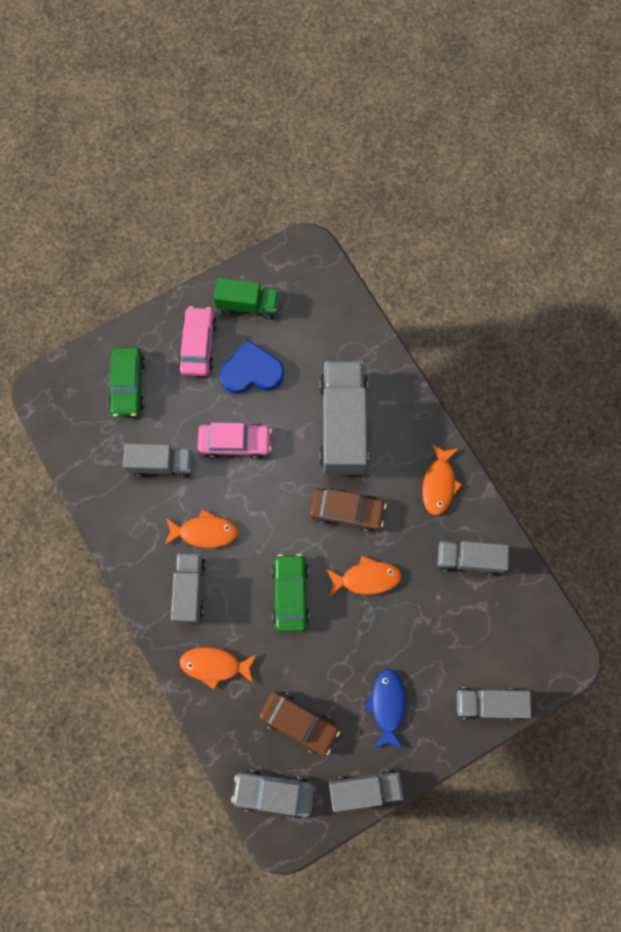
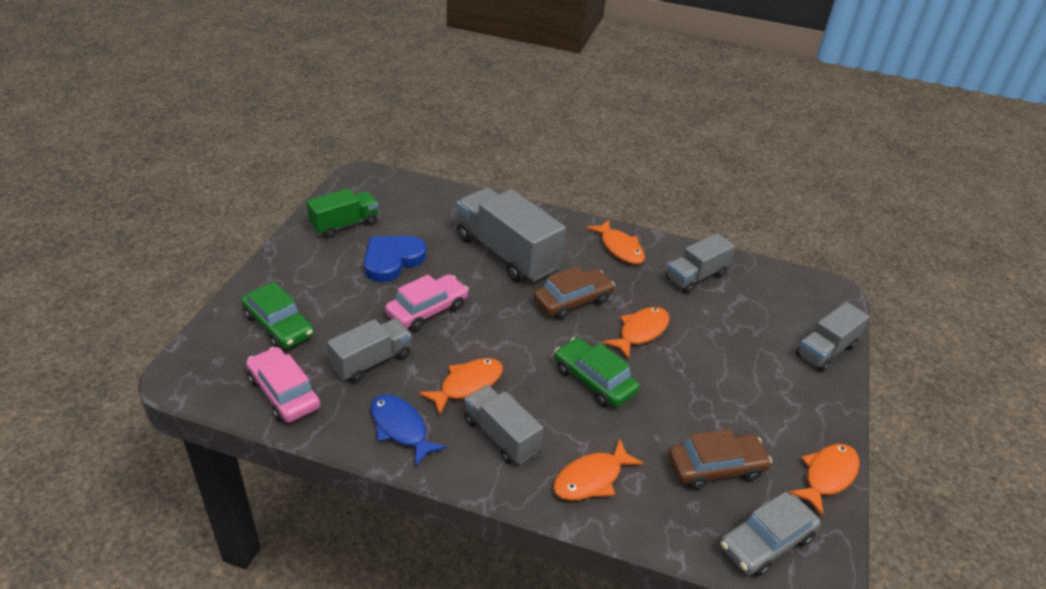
camera: 45 degrees left, 35 degrees down
pink car [178,306,217,376] -> pink car moved to [246,347,320,423]
grey truck [329,769,403,812] -> orange fish [788,444,860,517]
blue fish [364,669,406,749] -> blue fish moved to [371,394,447,466]

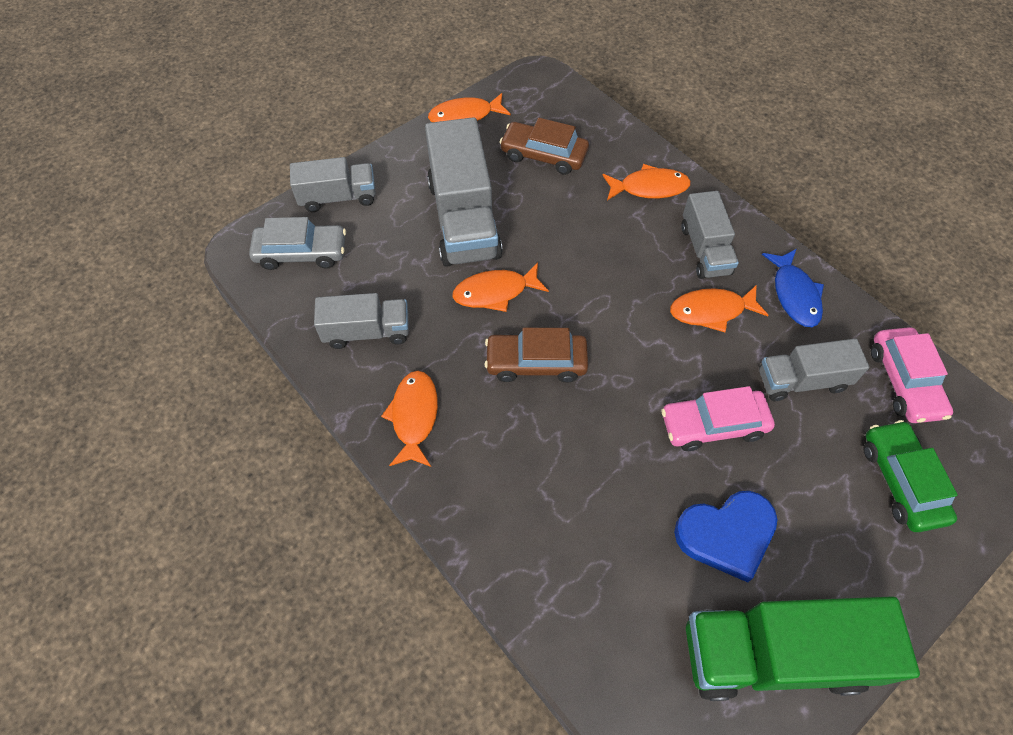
camera: 145 degrees left, 20 degrees up
green truck [306,188,378,238] -> green truck [686,596,920,701], size x1.71
grey truck [457,188,566,282] -> grey truck moved to [425,117,503,267]
green car [555,338,640,407] -> none
grey car [720,492,821,577] -> grey car moved to [249,217,346,270]

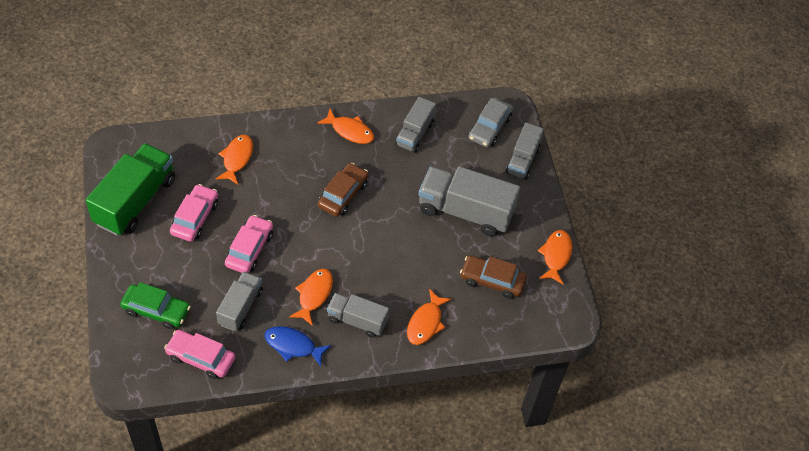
camera: 115 degrees right, 5 degrees down
orange fish [452,263,549,312] -> orange fish moved to [216,135,253,184]
brown car [499,118,589,175] -> brown car turned 120 degrees counterclockwise [460,255,527,299]
blue heart [674,491,778,582] -> pink car [170,184,218,242]

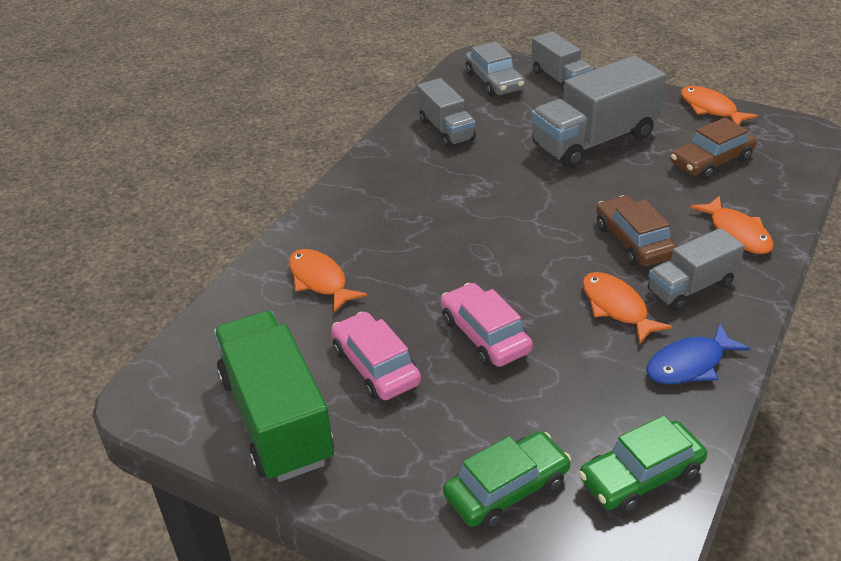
camera: 45 degrees left, 15 degrees down
pink car [164,330,236,379] -> green car [579,415,707,513]
grey truck [216,271,263,331] -> none
orange fish [317,109,374,144] -> none
brown car [318,163,369,217] -> brown car moved to [596,195,677,266]

